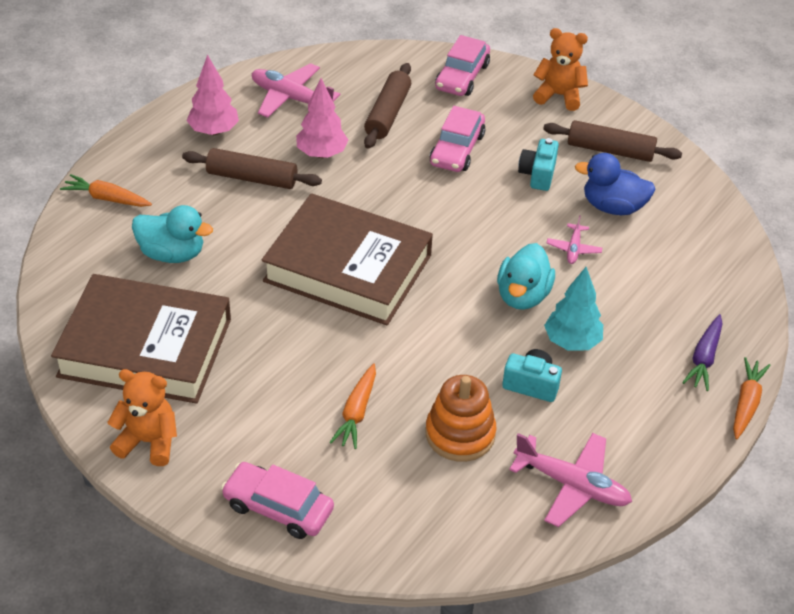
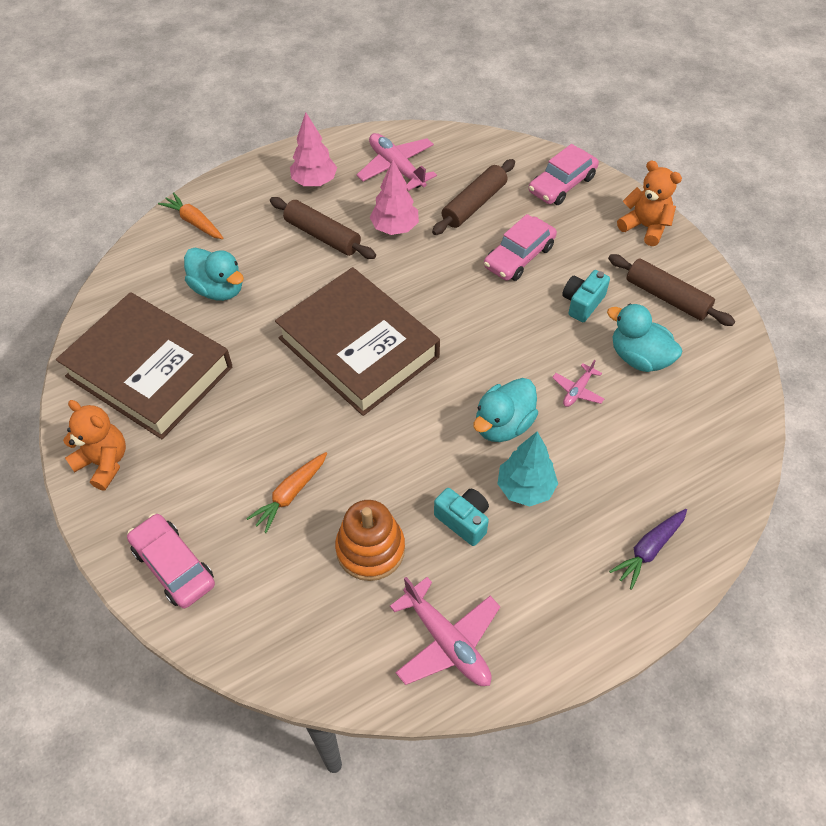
camera: 25 degrees right, 10 degrees up
blue duck [575,153,656,215] -> turquoise duck [607,304,682,372]
orange carrot [733,357,771,440] -> none

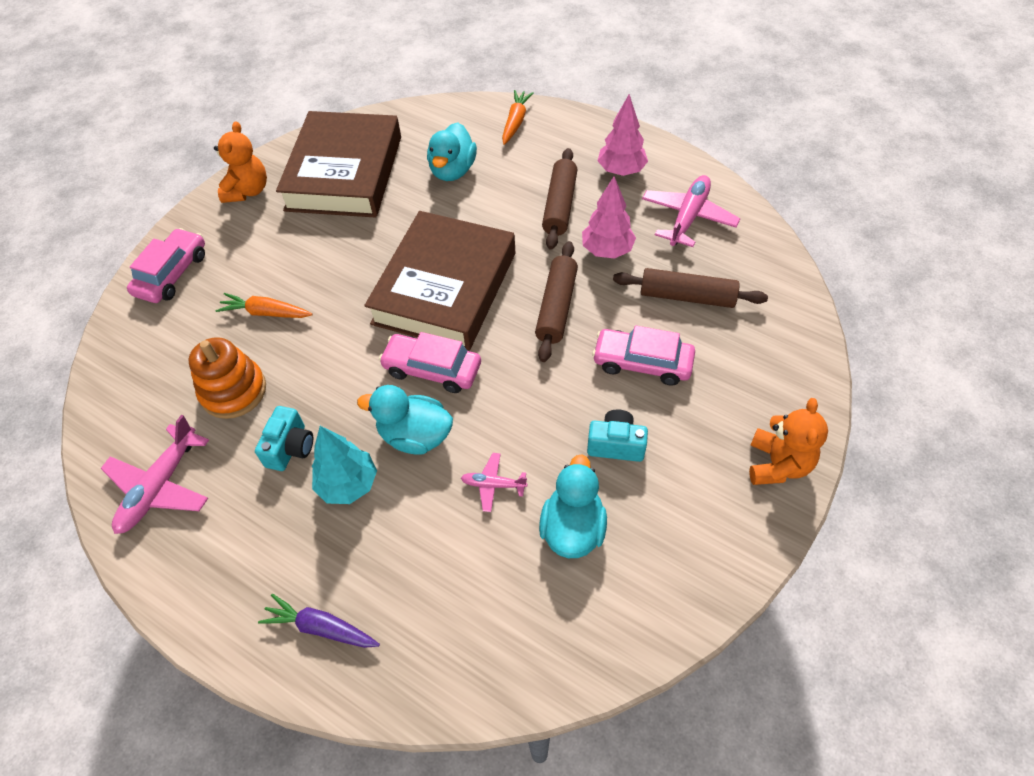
camera: 65 degrees right, 0 degrees up
pink car [529,144,599,205] -> pink car moved to [379,332,481,393]
brown rolling pin [608,254,735,326] -> brown rolling pin moved to [535,241,578,362]

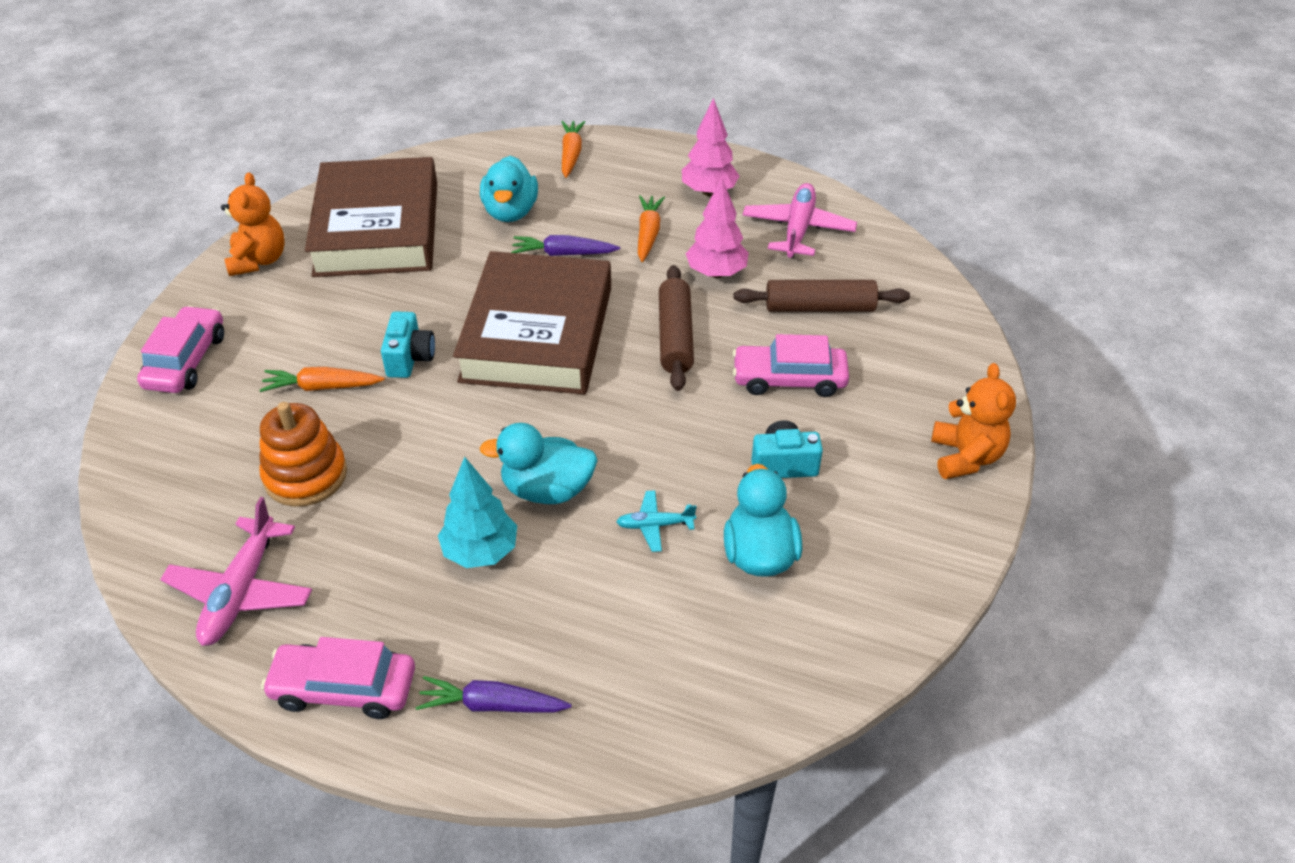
camera: 15 degrees left, 10 degrees down
turquoise camera [255,406,313,471] -> turquoise camera moved to [381,311,435,378]
pink car [379,332,481,393] -> pink car moved to [261,637,415,719]
pink plane [461,453,528,512] -> turquoise plane [616,490,697,552]
brown rolling pin [542,148,577,250] -> orange carrot [638,195,665,262]
none -> purple carrot [511,235,620,256]

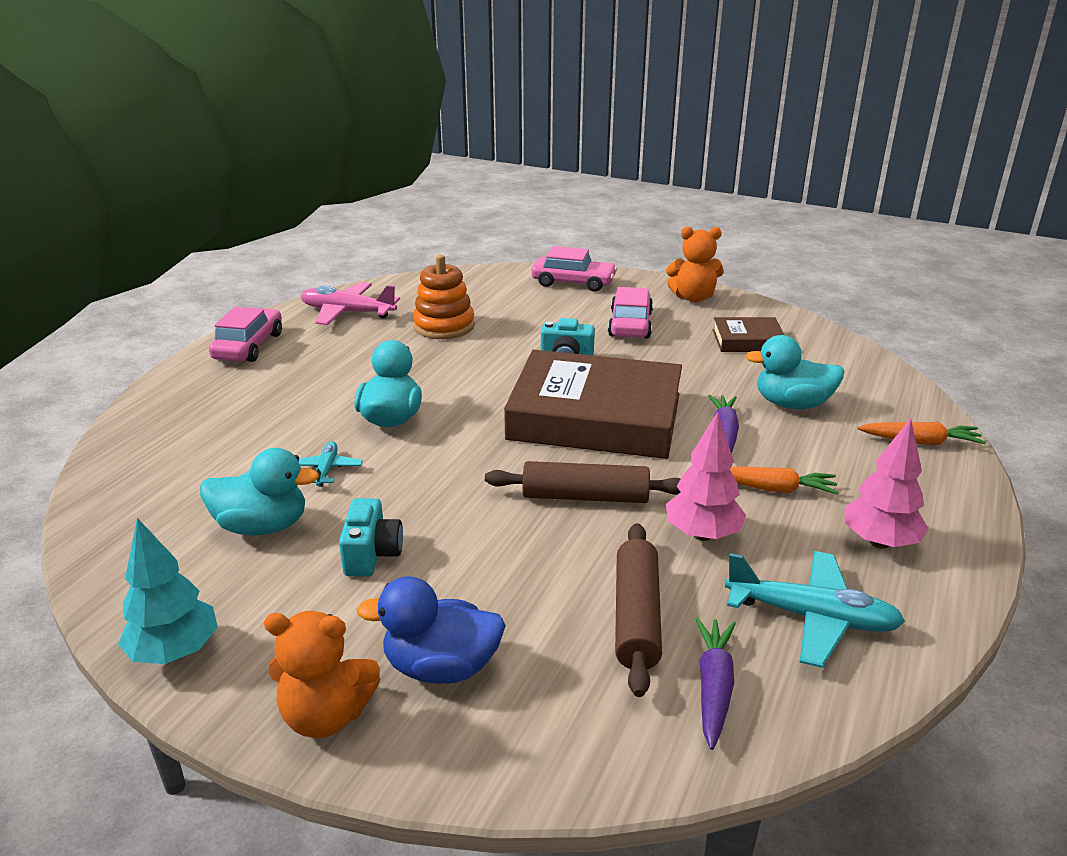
camera: 95 degrees right, 15 degrees down
orange carrot [260,367,385,392] -> none
brown book [305,157,437,277] -> brown book [713,317,784,352], size x0.46
purple carrot [415,676,572,713] -> purple carrot moved to [695,617,736,750]
turquoise tree [438,457,517,568] -> turquoise tree moved to [118,518,218,664]
pink car [733,334,849,397] -> pink car moved to [608,287,653,338]
pink plane [742,183,857,258] -> turquoise plane [725,551,905,668]
none -> blue duck [356,576,506,684]

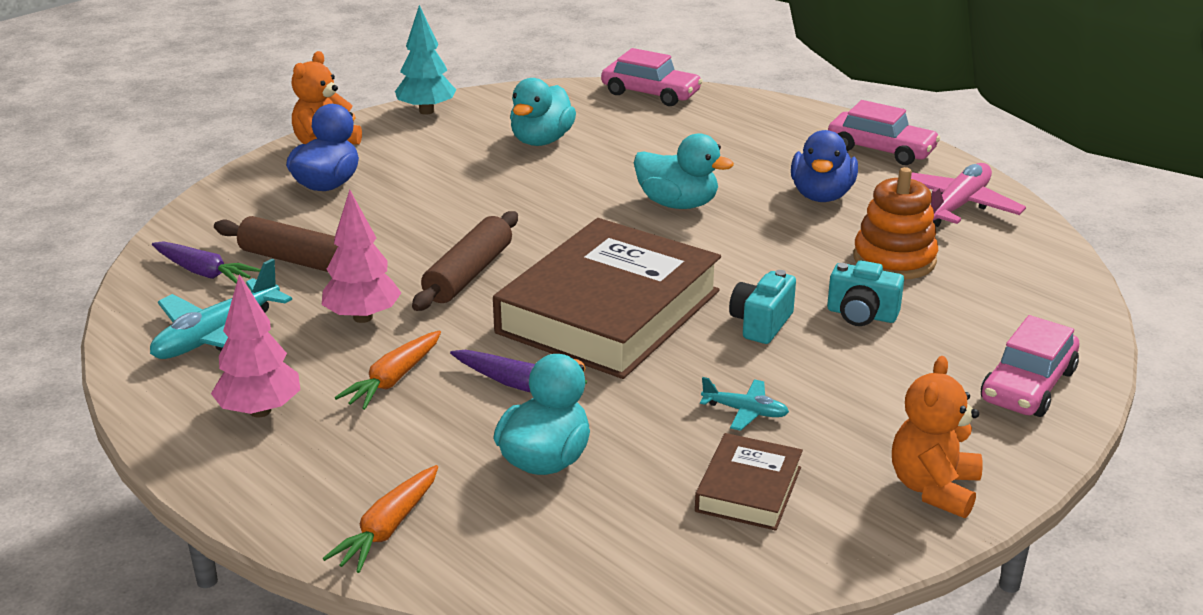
camera: 110 degrees right, 0 degrees up
turquoise plane [298,441,363,487] -> turquoise plane moved to [700,377,789,431]
turquoise camera [339,498,403,577] -> turquoise camera moved to [827,260,904,326]
pink car [608,287,653,338] -> pink car moved to [601,48,703,106]
none -> blue duck [791,130,858,202]

